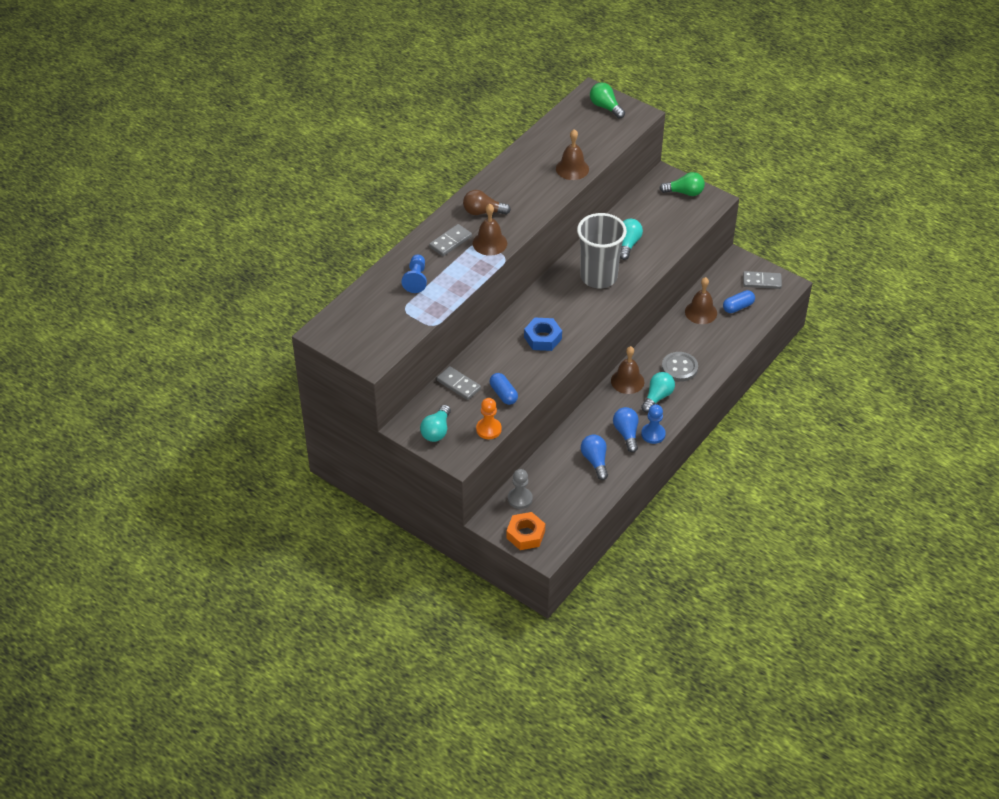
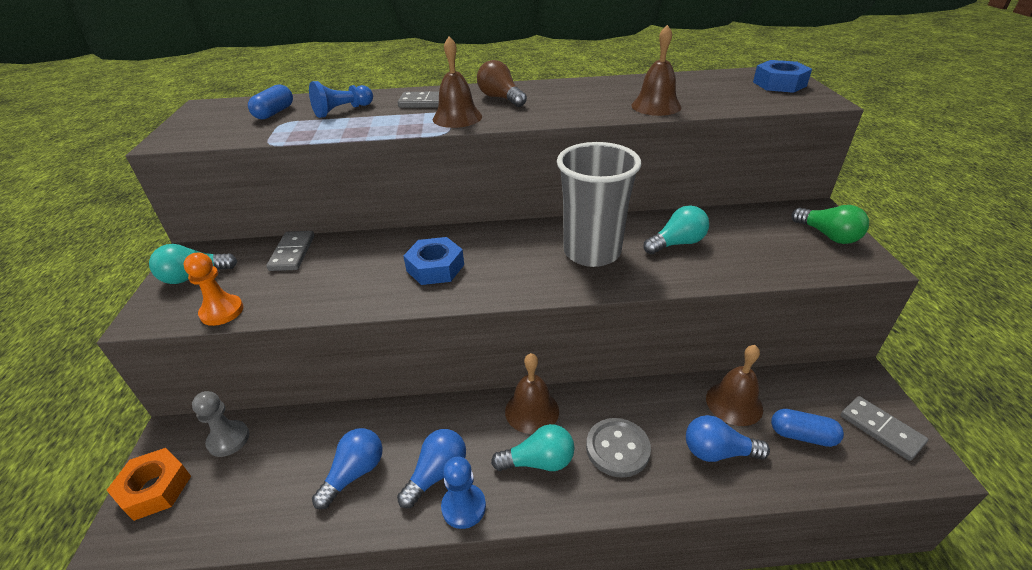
camera: 50 degrees right, 10 degrees down
blue capsule [490,373,518,405] -> blue capsule moved to [248,84,293,119]
green light bulb [590,82,625,119] -> blue nut [753,60,812,93]
none -> blue light bulb [686,415,770,462]

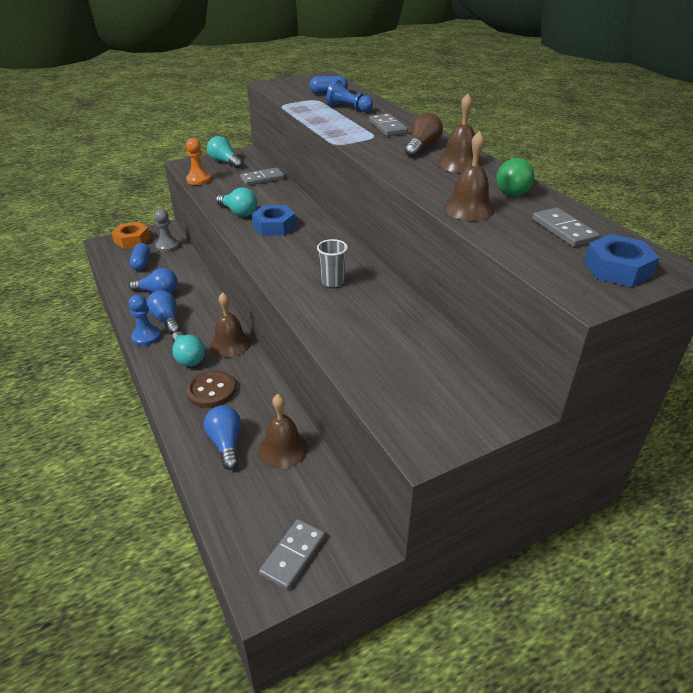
camera: 65 degrees right, 0 degrees up
blue light bulb [397,429,466,508] -> blue light bulb turned 135 degrees counterclockwise [147,290,180,335]
brown bell [433,37,482,128] -> brown bell moved to [437,93,482,173]
grey cup [557,142,641,267] -> grey cup [317,239,348,287], size x0.46
grey button [586,418,651,478] -> brown button [186,370,236,408]
turquoise light bulb [643,205,709,254] -> turquoise light bulb moved to [216,187,257,217]
blue capsule [771,409,844,447] -> blue capsule moved to [130,243,150,271]
green light bulb [791,205,869,244] -> green light bulb moved to [496,158,535,196]
none -> grey domino [532,207,600,247]

